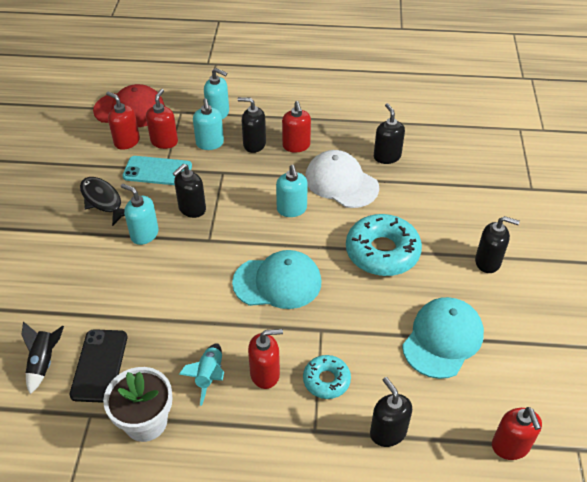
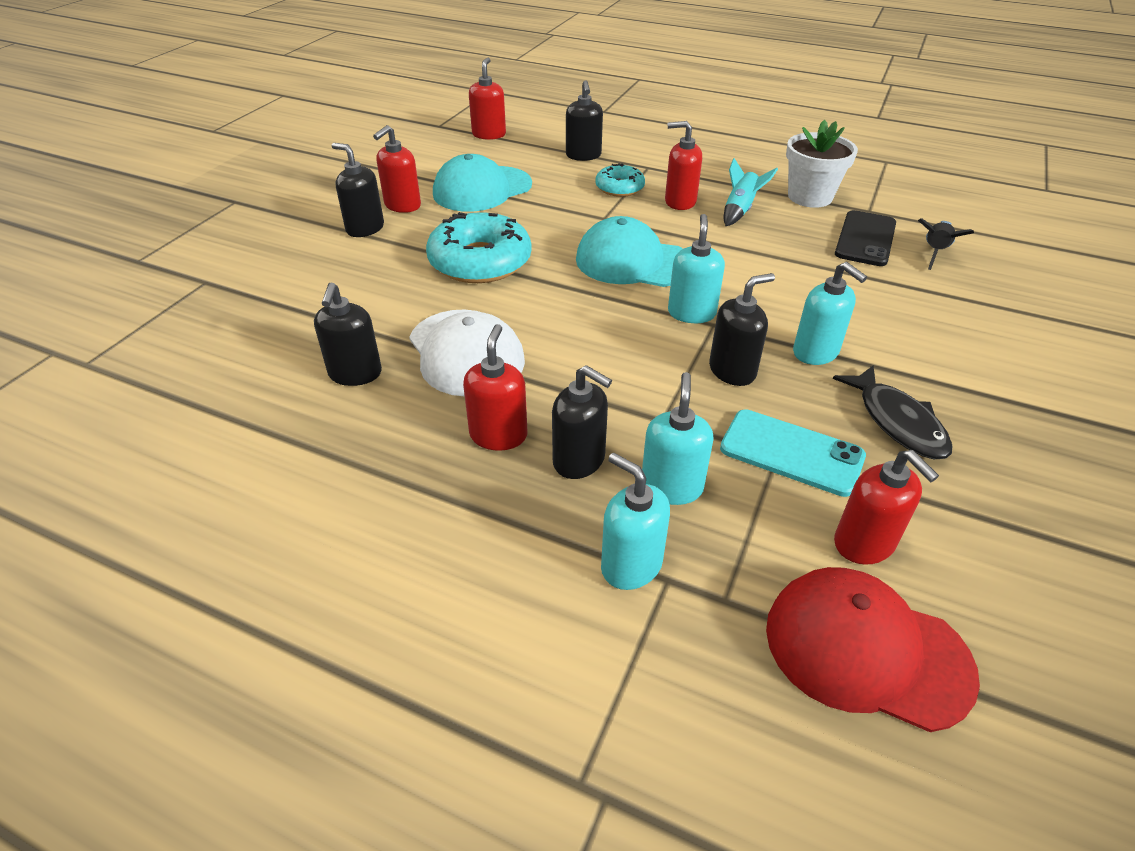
camera: 160 degrees left, 5 degrees down
red soap dispenser [146,89,178,149] -> red soap dispenser moved to [373,125,421,213]
turquoise soap dispenser [276,165,308,217] -> turquoise soap dispenser moved to [668,214,725,323]

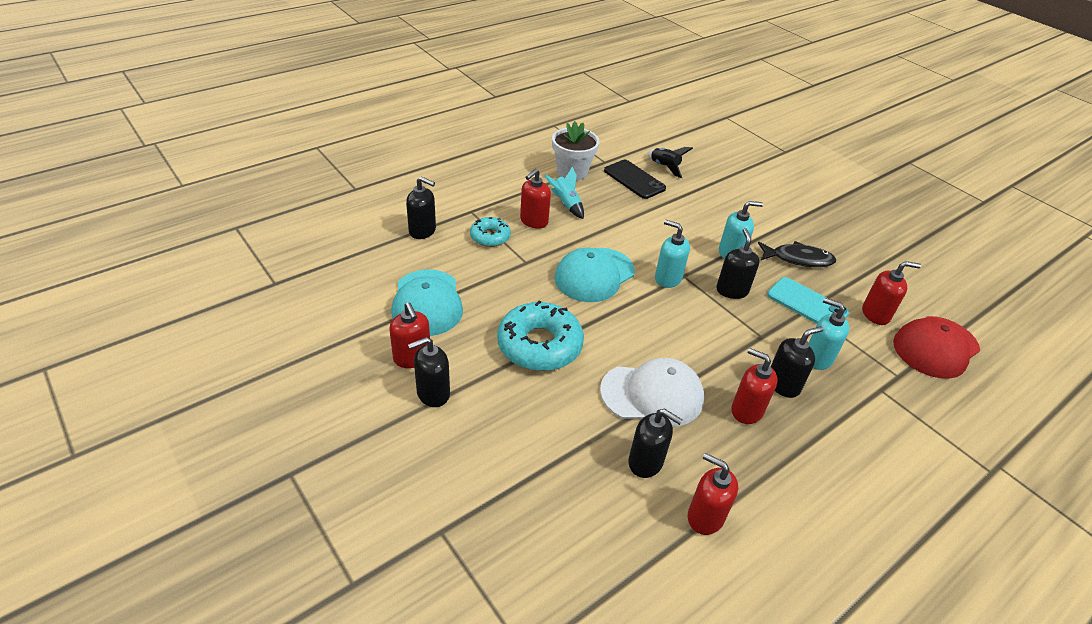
camera: 65 degrees left, 0 degrees up
red soap dispenser [469,58,506,140] -> red soap dispenser moved to [688,453,738,535]
turquoise soap dispenser [601,453,670,590] -> none
turquoise phone [720,409,866,497] -> turquoise phone turned 75 degrees clockwise [767,277,849,324]

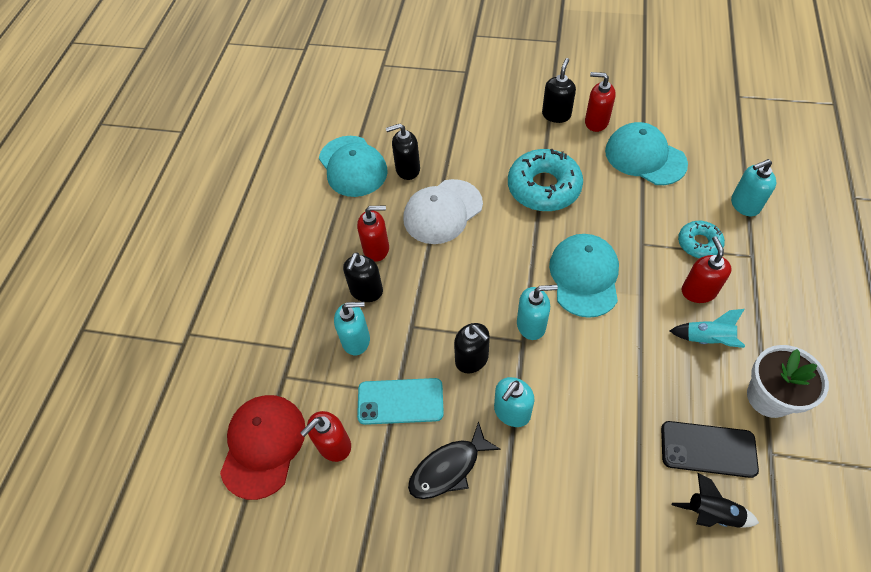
camera: 145 degrees right, 15 degrees up
black soap dispenser [406,176,436,239] -> turquoise soap dispenser [731,159,776,216]
red soap dispenser [688,453,738,535] -> turquoise cap [319,136,388,197]

